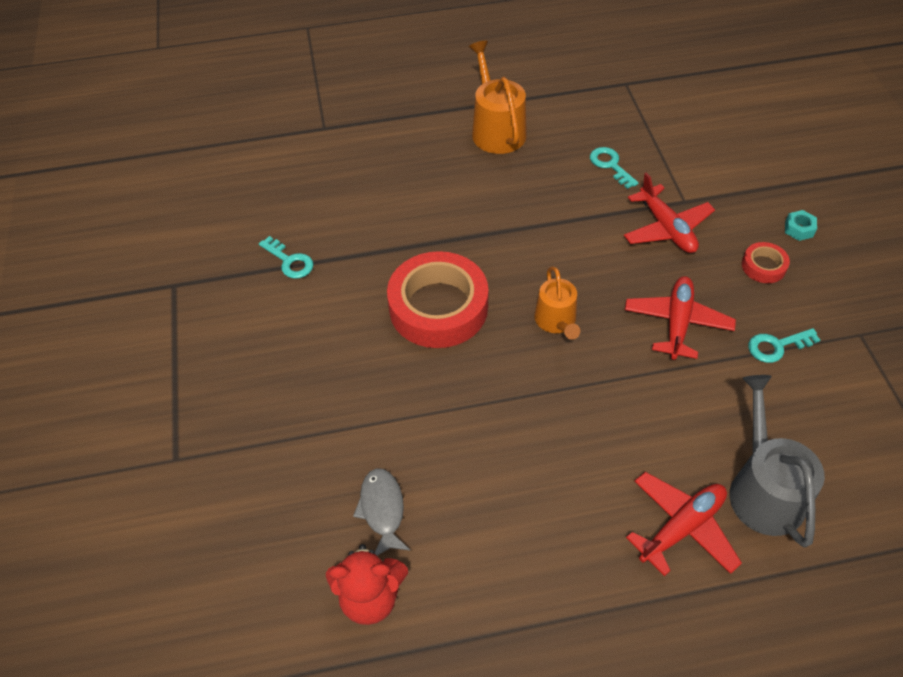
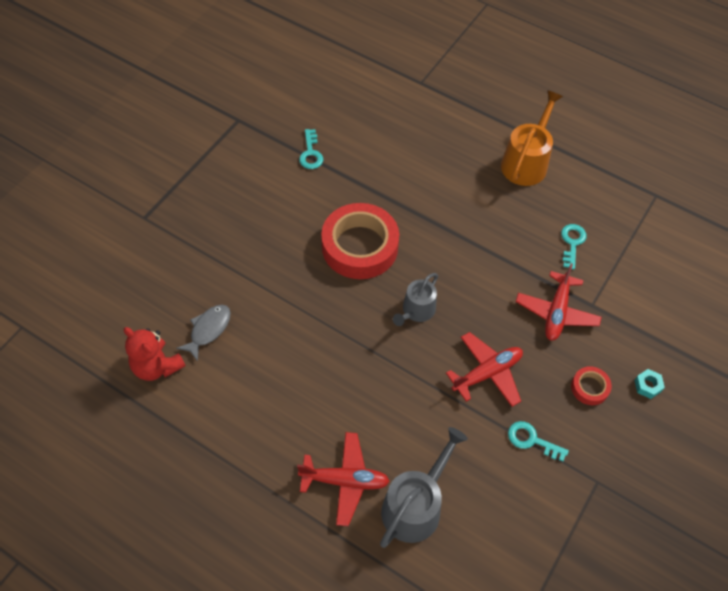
camera: 40 degrees right, 5 degrees up
orange watering can [534,266,580,340] -> grey watering can [393,273,438,326]

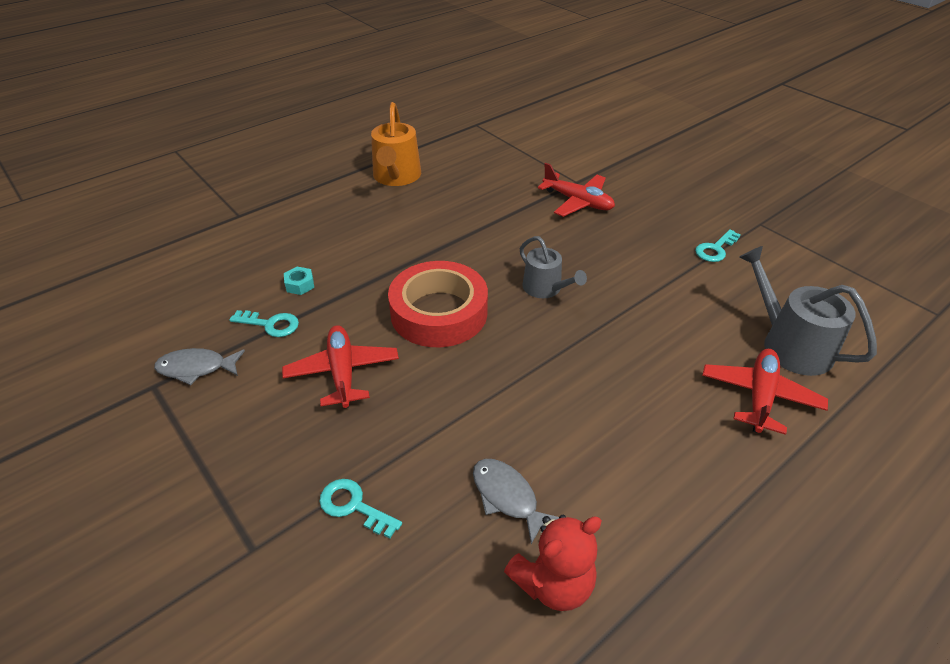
camera: 70 degrees left, 15 degrees down
red plane [446,332,523,407] -> red plane moved to [282,325,399,408]
orange watering can [501,90,563,186] -> orange watering can turned 135 degrees counterclockwise [371,102,421,186]
turquoise key [561,224,587,270] -> turquoise key moved to [319,479,402,538]
red tape [571,366,612,405] -> none
turquoise nut [635,369,665,399] -> turquoise nut moved to [284,267,314,295]
none -> grey fish [154,348,245,385]

